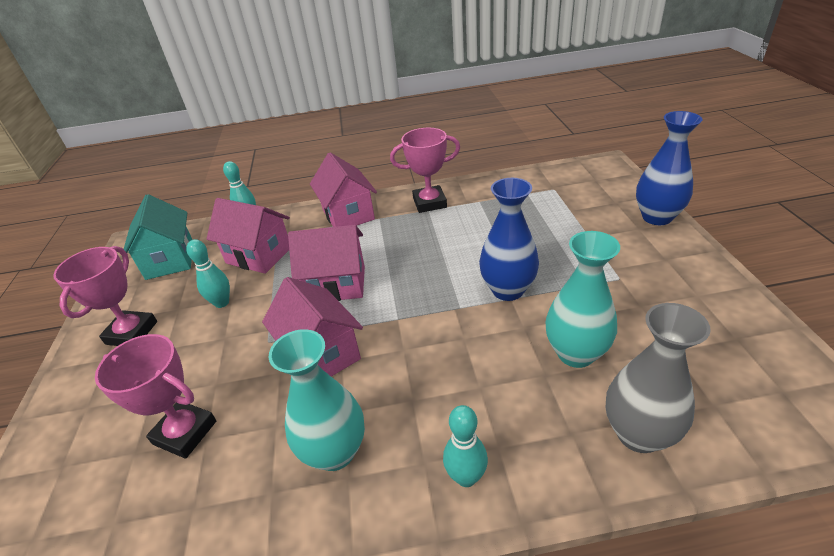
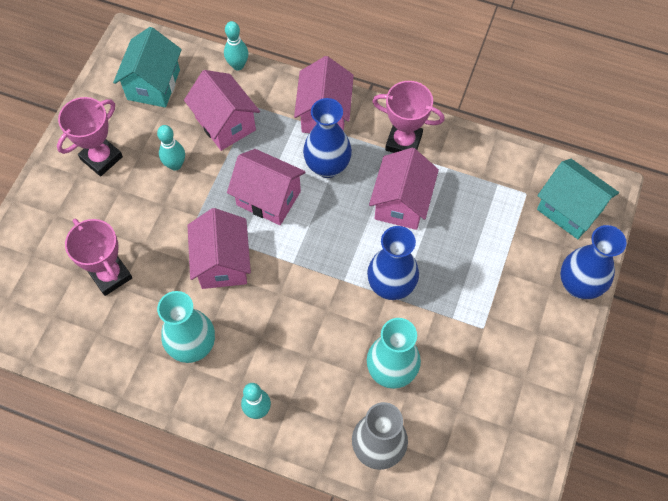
camera: 25 degrees right, 25 degrees up
none -> blue vase [303,98,352,178]
none -> pink house [369,148,439,230]
none -> turquoise house [537,159,619,239]

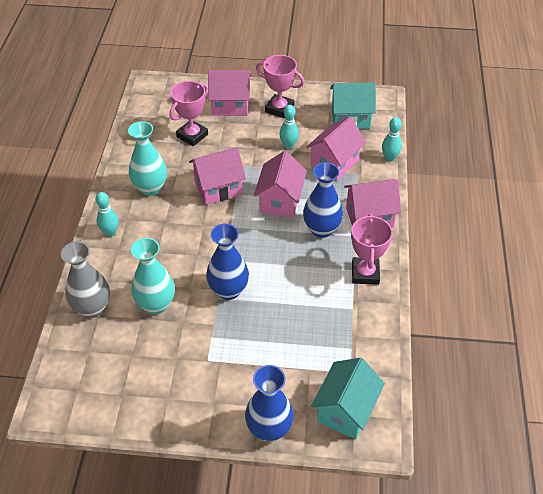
camera: 75 degrees right, 15 degrees down
pink house [369,148,439,230] -> pink house moved to [208,70,251,116]

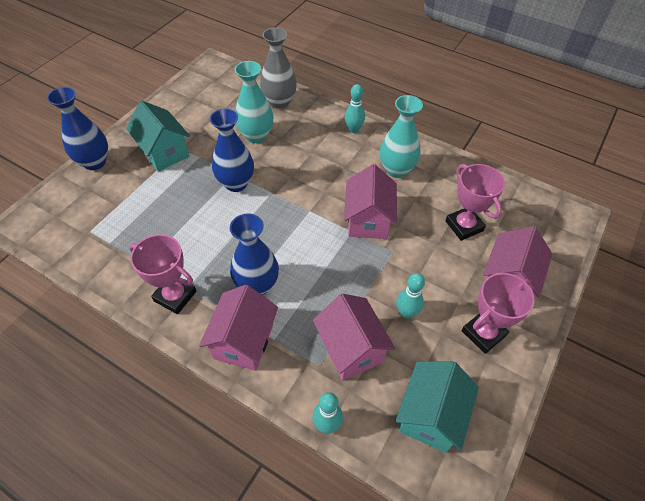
camera: 115 degrees right, 5 degrees up
pink house [254,151,307,218] -> none
turquoise house [311,358,385,439] -> turquoise house moved to [126,101,190,172]

